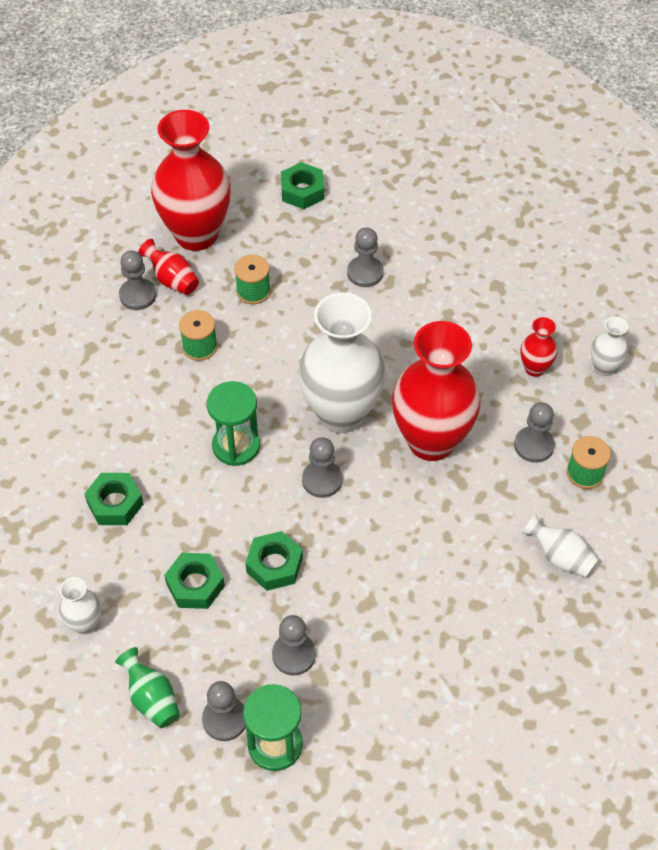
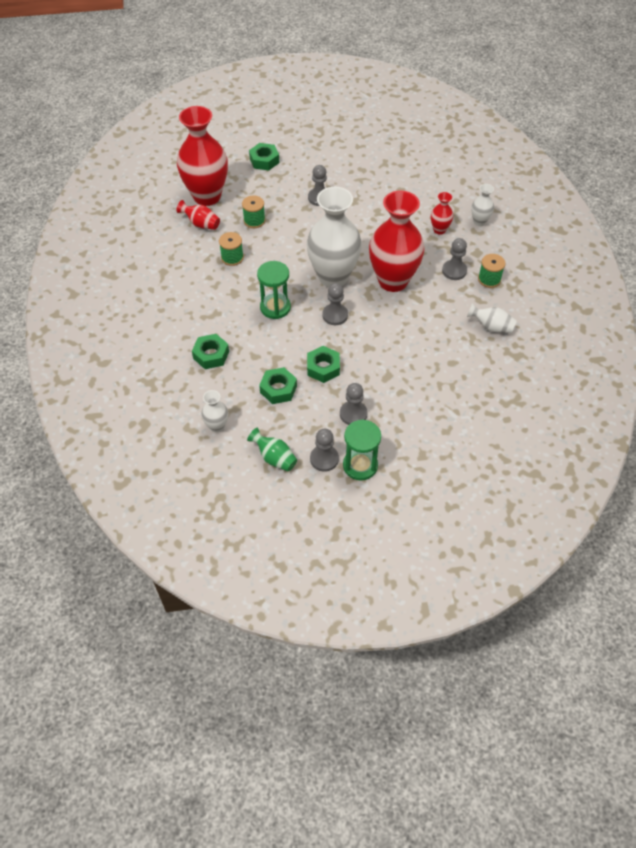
camera: 15 degrees left, 0 degrees up
grey pawn [119,250,156,310] -> none

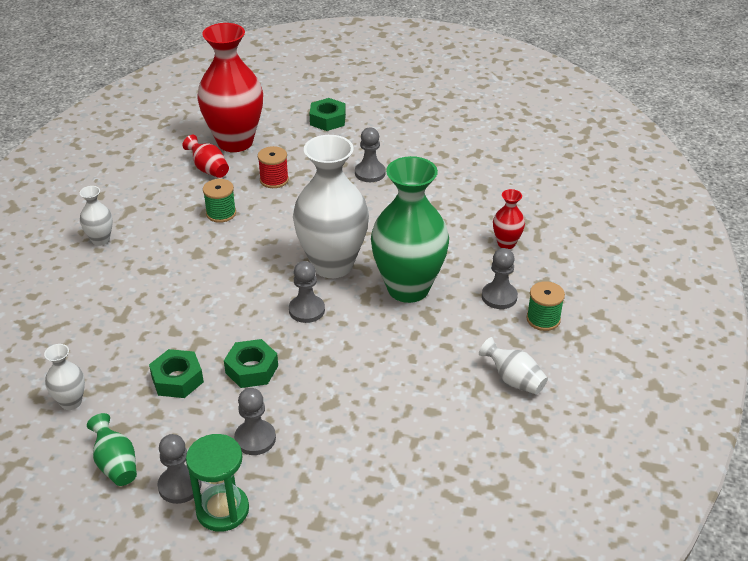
camera: 20 degrees right, 15 degrees down
green nut [192,334,229,369] -> none
green spool [242,195,265,228] -> red spool [258,146,289,188]
green hourglass [257,261,291,319] -> none
red vase [369,190,424,292] -> green vase [371,156,449,303]
white vase [471,184,494,226] -> white vase moved to [80,186,113,246]

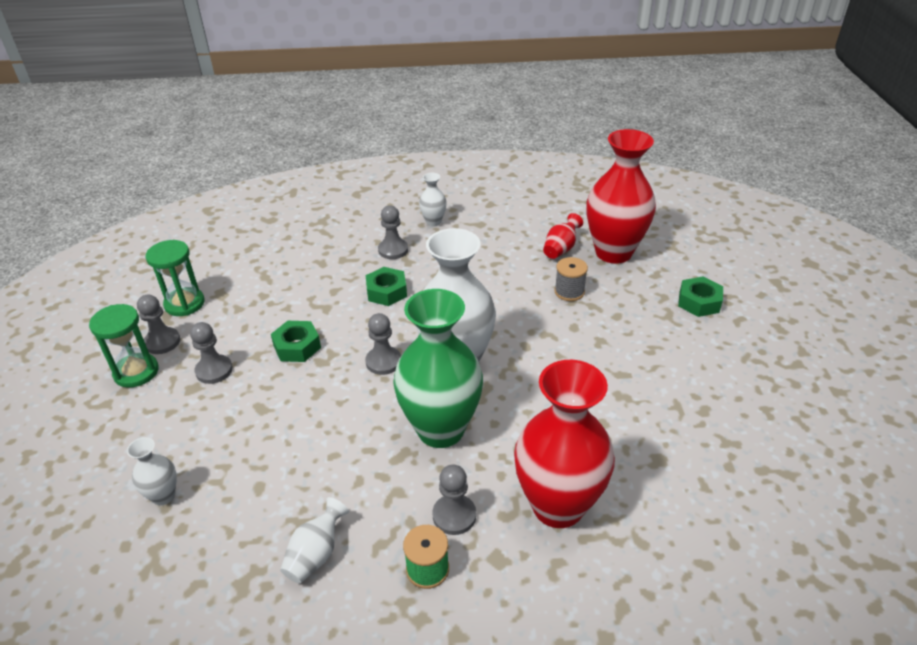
camera: 75 degrees right, 0 degrees up
white vase [44,344,85,410] -> white vase moved to [127,437,177,505]
green vase [87,413,137,486] -> green hourglass [146,240,205,316]
green nut [149,349,204,398] -> green nut moved to [366,267,407,306]
green spool [203,179,236,223] -> none
red spool [258,146,289,188] -> grey spool [554,257,588,301]
grey pawn [355,127,386,182] -> grey pawn moved to [378,205,408,259]
red vase [493,189,525,249] -> red vase [514,360,615,528], size x2.26

